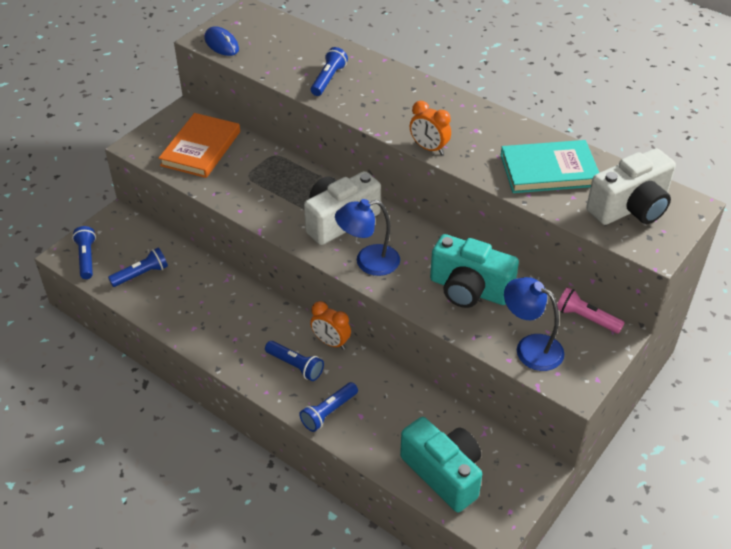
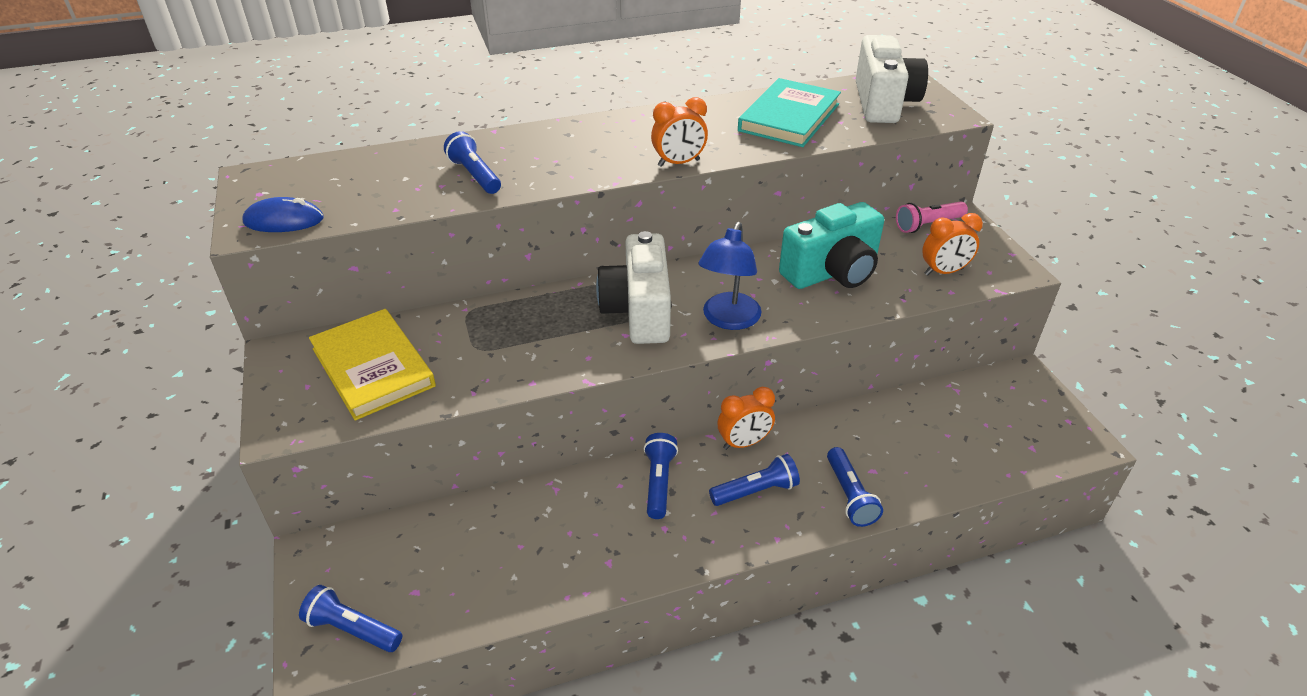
camera: 55 degrees left, 5 degrees down
blue flashlight [108,248,168,287] -> blue flashlight moved to [644,433,678,519]
orange book [159,113,240,178] -> yellow book [309,309,436,420]
turquoise camera [400,417,482,512] -> none
blue lamp [504,277,564,371] -> orange clock [922,213,983,276]

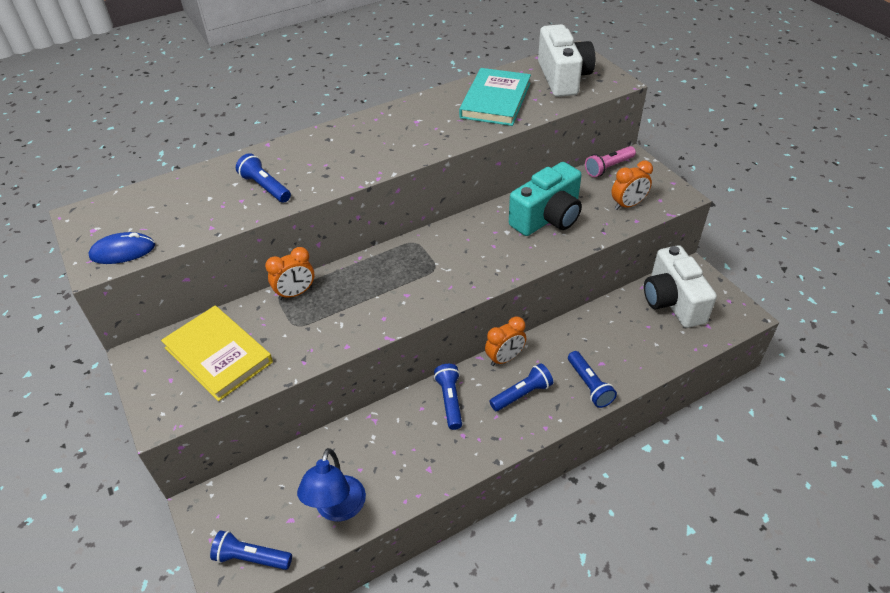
camera: 10 degrees left, 5 degrees up
white camera [596,231,671,344] -> white camera moved to [644,245,717,328]
orange clock [651,97,708,167] -> orange clock moved to [265,247,314,300]
blue lamp [698,222,761,330] -> blue lamp moved to [297,448,366,521]

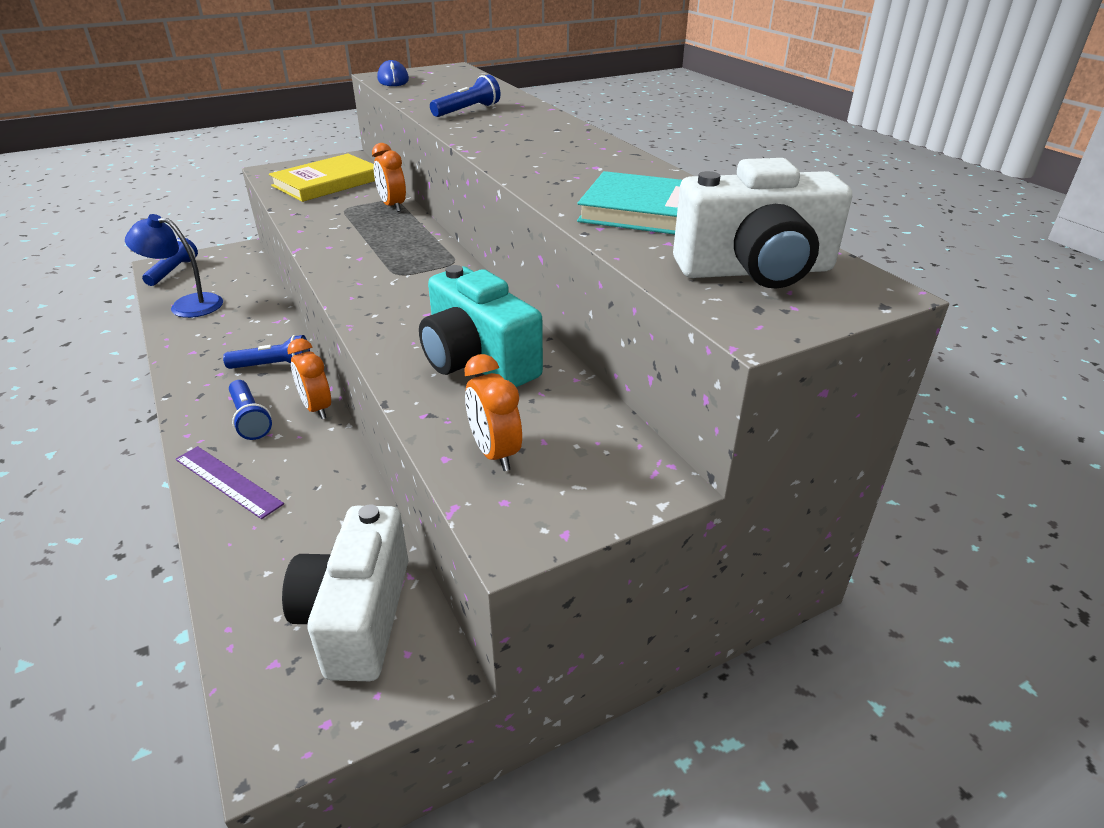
camera: 90 degrees right, 10 degrees down
blue flashlight [568,351,617,408] -> purple ruler [176,446,284,519]
pink flashlight [585,146,636,177] -> none
white camera [644,245,717,328] -> white camera turned 75 degrees counterclockwise [282,504,408,681]

